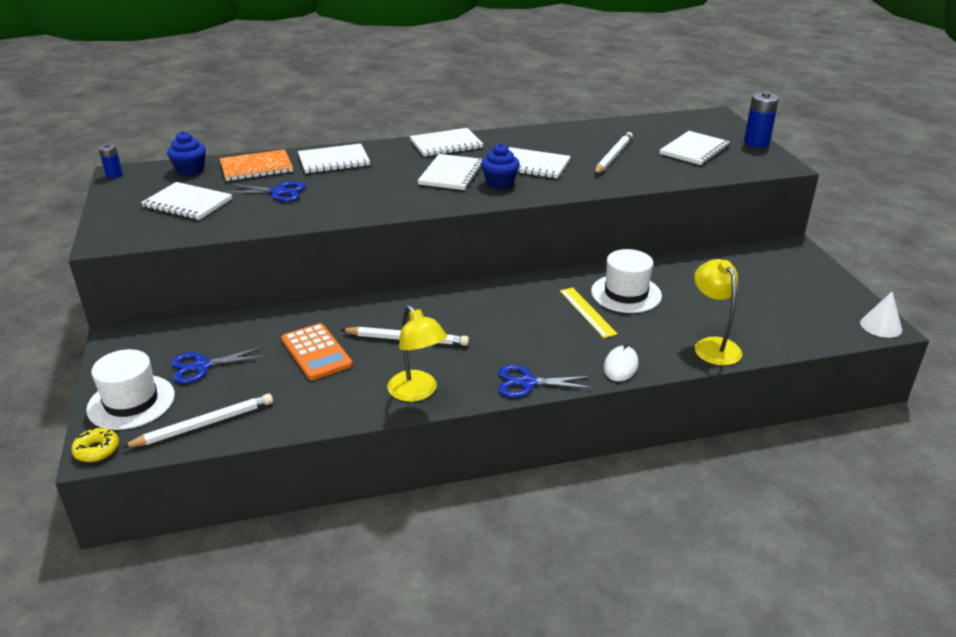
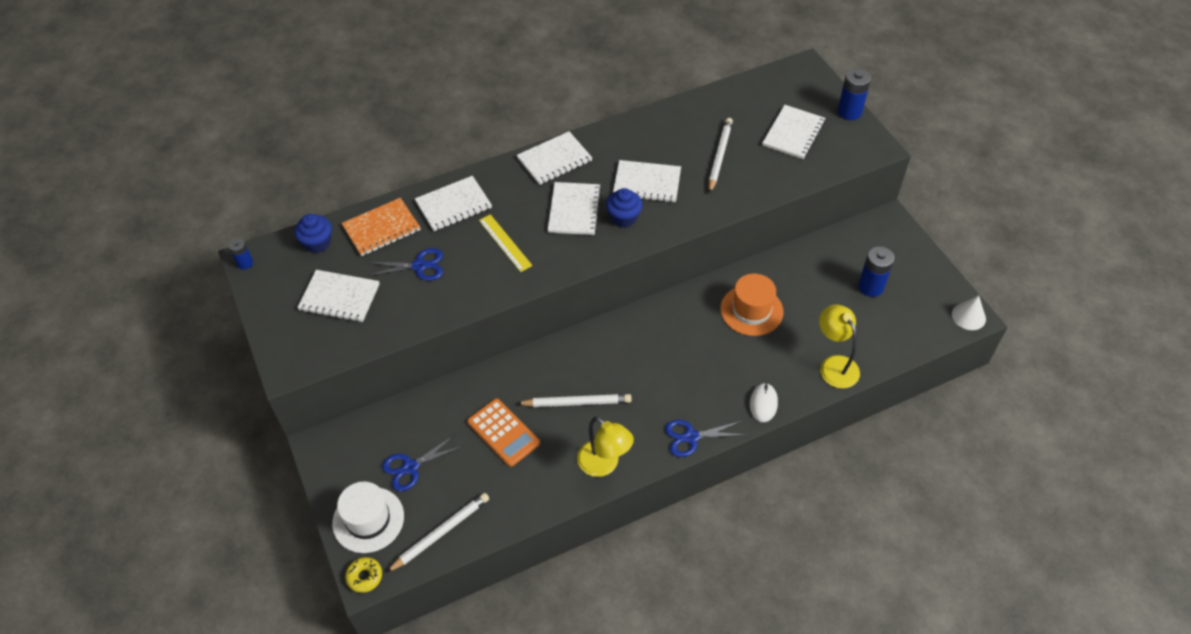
camera: 10 degrees left, 20 degrees up
yellow ruler [560,288,618,338] -> yellow ruler moved to [479,214,532,272]
white hat [591,249,662,313] -> orange hat [721,274,783,336]
none -> blue battery [858,246,894,297]

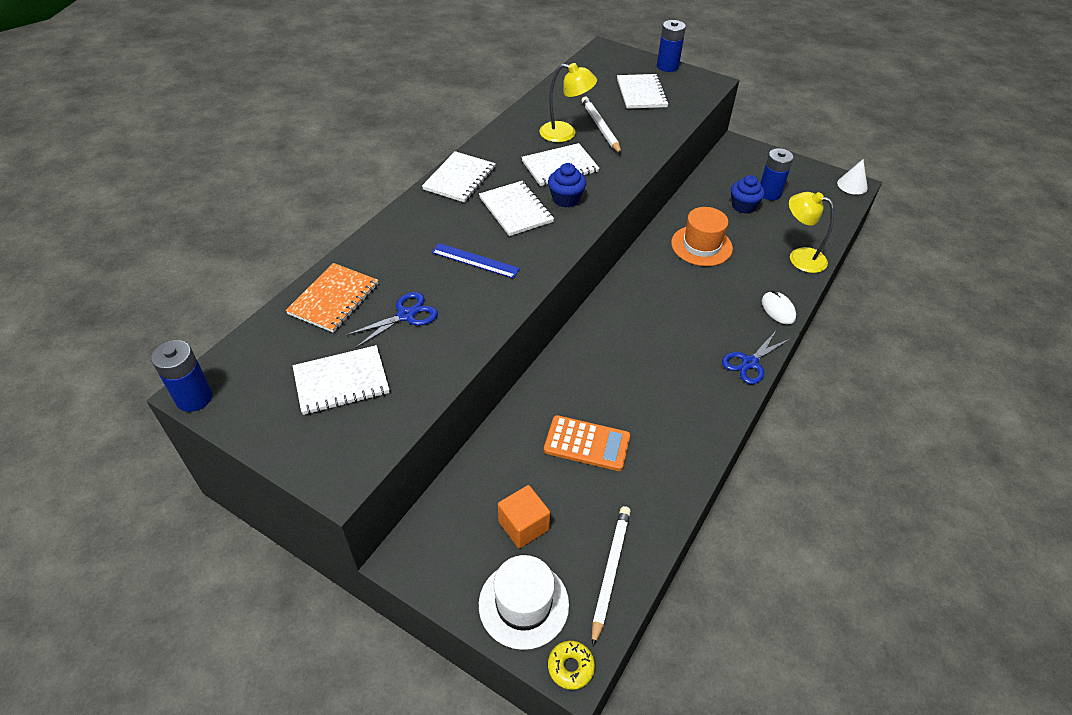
camera: 35 degrees left, 5 degrees down
blue battery [228,238,253,270] -> blue battery [151,340,212,412], size x1.70
blue cupcake [294,214,332,253] -> blue cupcake moved to [731,175,765,213]
blue scissors [382,435,463,491] -> orange cube [498,485,550,548]
white notebook [415,176,492,231] -> none
yellow ruler [479,214,532,272] -> blue ruler [432,243,520,279]
white pencil [516,394,632,407] -> none
yellow lamp [577,416,634,477] -> yellow lamp moved to [539,63,597,142]

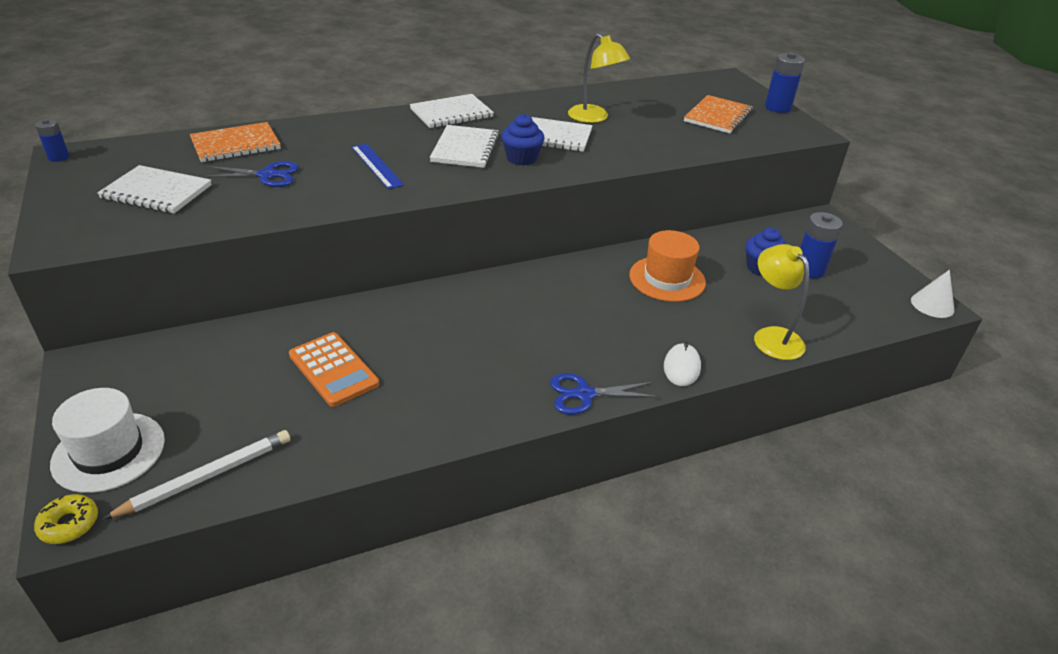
camera: 35 degrees right, 10 degrees down
blue battery [151,340,212,412] -> blue battery [35,119,69,162], size x0.59
orange cube [498,485,550,548] -> none
white pencil [581,96,622,154] -> none
white notebook [617,74,669,109] -> orange notebook [684,95,753,133]

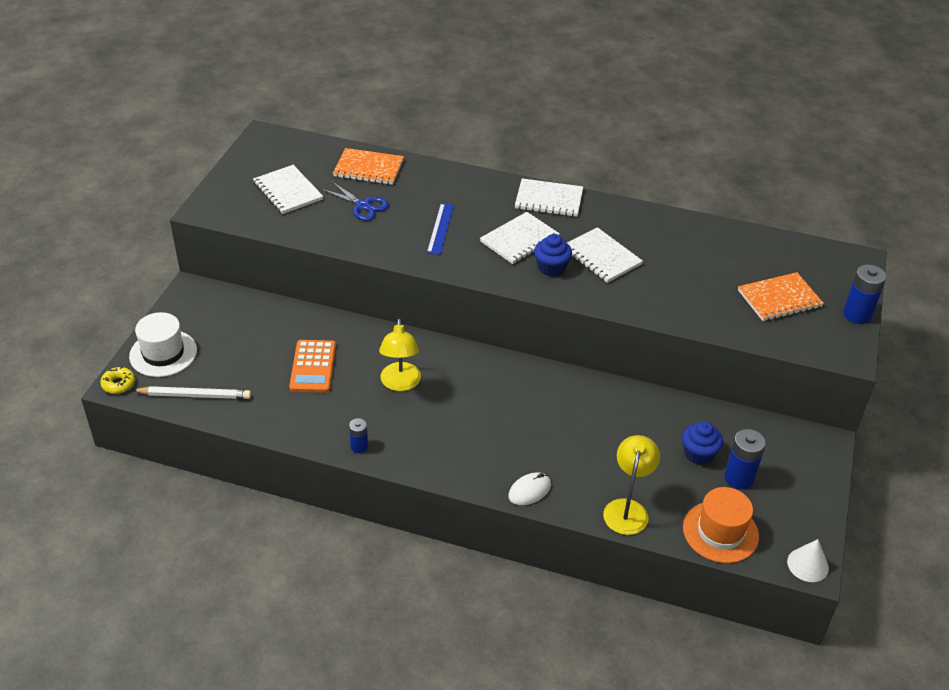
camera: 40 degrees right, 5 degrees up
blue battery [35,119,69,162] -> blue battery moved to [349,418,368,453]
blue scissors [550,373,659,415] -> none
yellow lamp [568,33,630,123] -> yellow lamp moved to [379,318,421,391]
orange hat [629,230,706,302] -> orange hat moved to [683,487,759,563]

